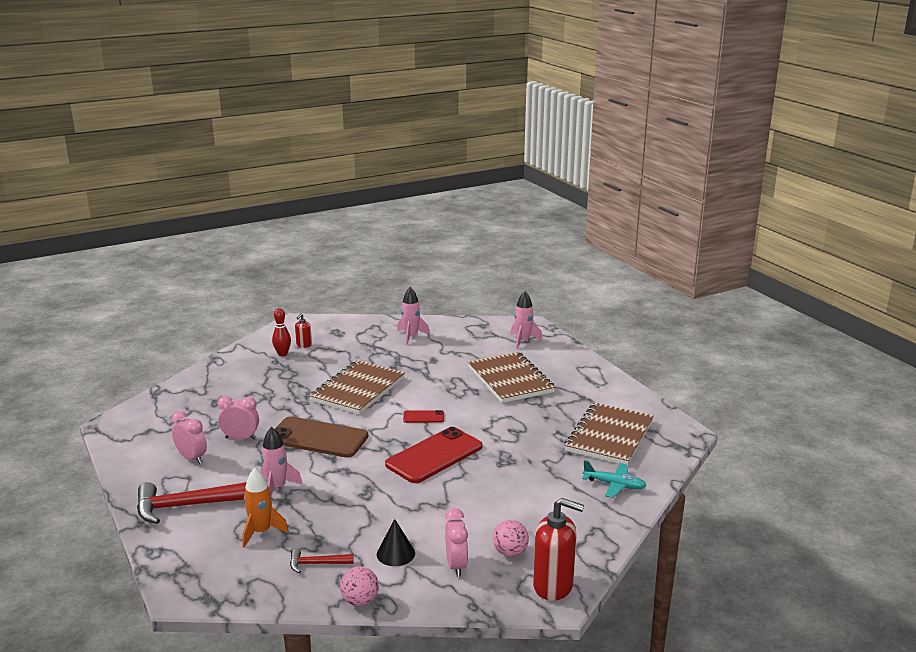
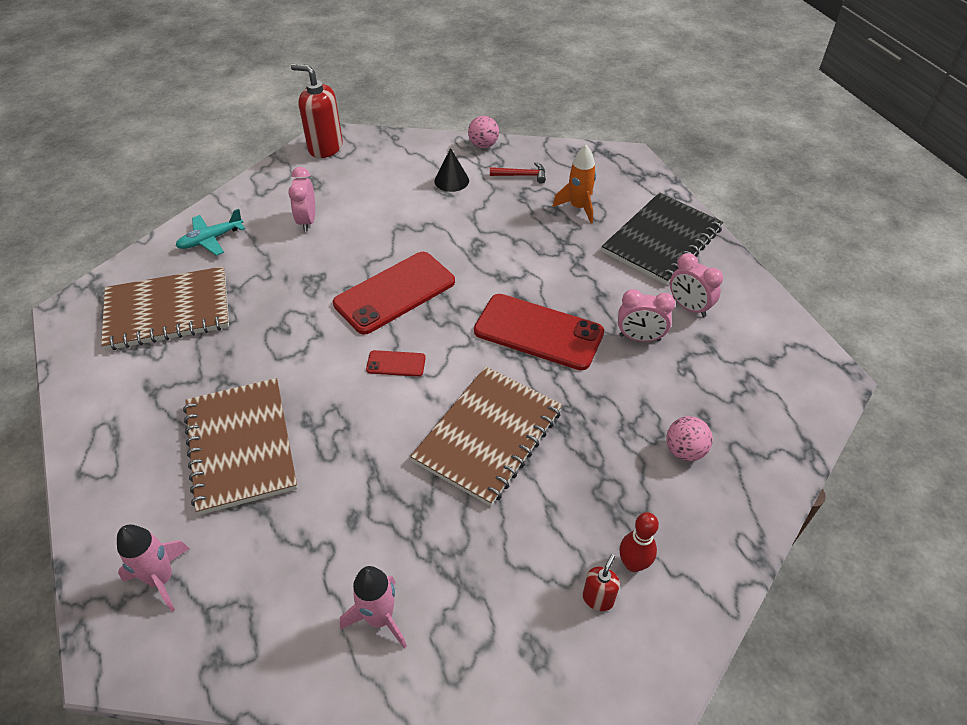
camera: 175 degrees left, 25 degrees up
red hammer [137,482,247,524] -> black notebook [602,193,724,285]
pink rocket [261,427,302,495] -> none
brown phone [275,416,368,458] -> red phone [474,294,604,370]
pink clock [445,508,468,577] -> pink clock moved to [288,167,315,232]
pink ball [493,520,529,557] -> pink ball moved to [666,416,713,461]
brown notebook [565,402,654,466] -> brown notebook turned 45 degrees clockwise [101,266,229,350]
turquoise plane [582,460,647,498] -> turquoise plane turned 60 degrees counterclockwise [176,209,245,256]

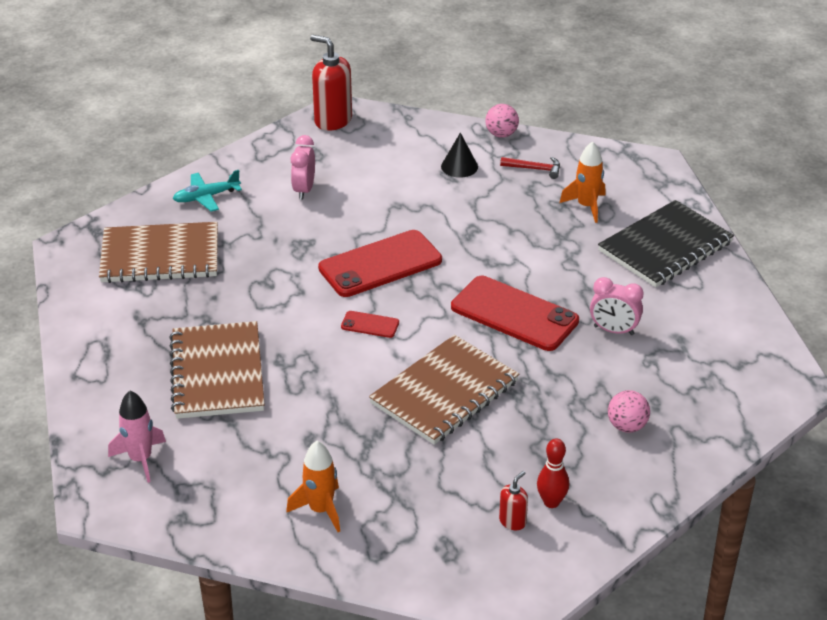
camera: 10 degrees right, 10 degrees down
pink rocket [340,566,407,649] -> orange rocket [286,441,340,532]
pink clock [670,253,723,317] -> none

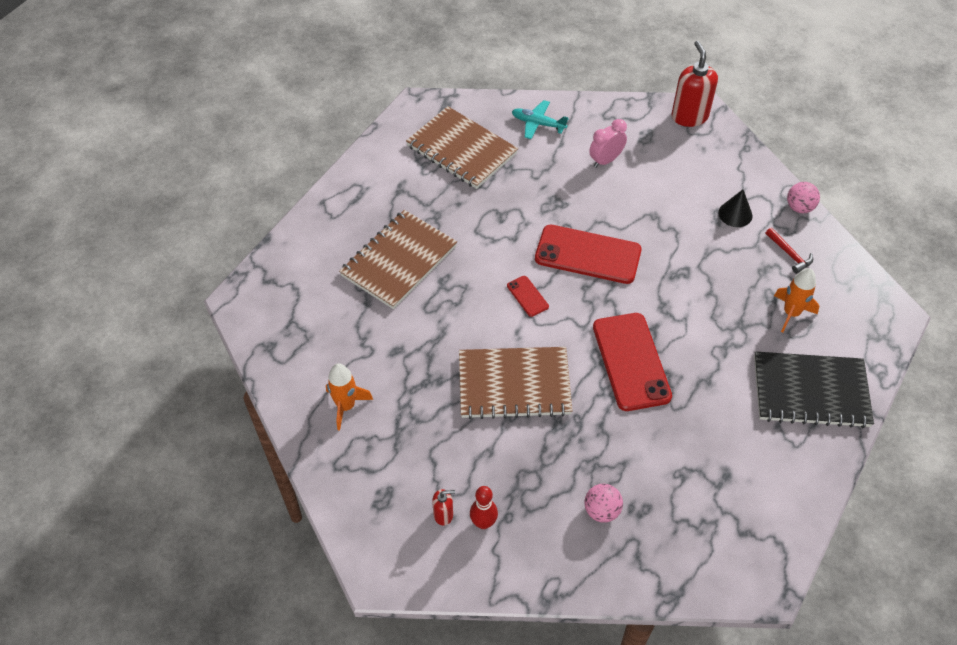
camera: 45 degrees right, 15 degrees up
pink rocket [108,391,166,483] -> none
pink clock [590,277,644,335] -> none

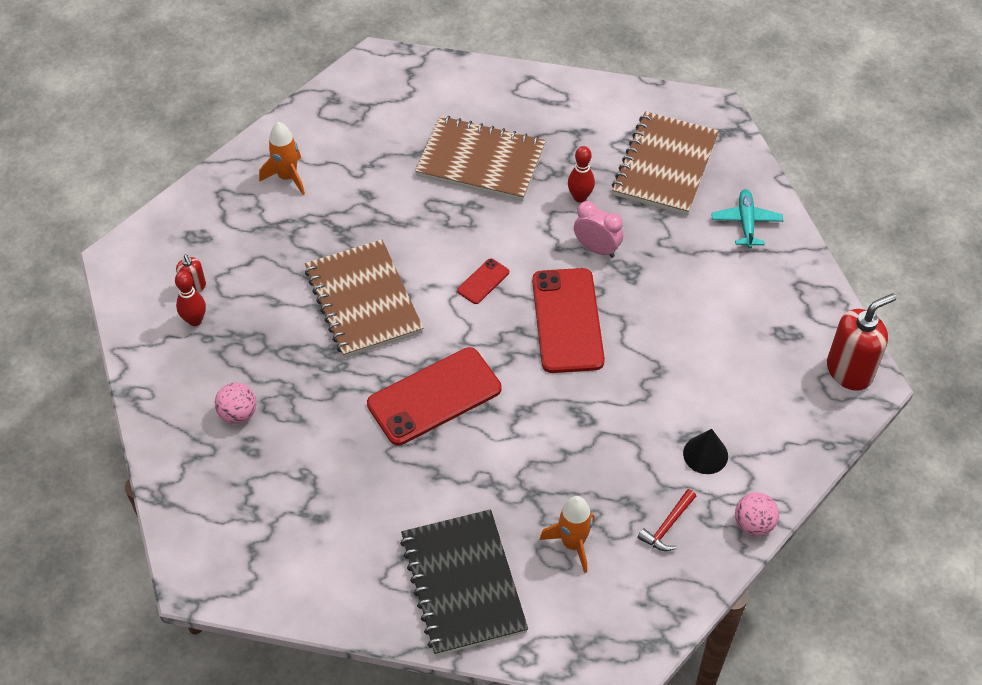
camera: 70 degrees right, 0 degrees up
pink clock [589,119,627,168] -> pink clock moved to [574,201,623,258]
none -> red bowling pin [568,146,595,203]

